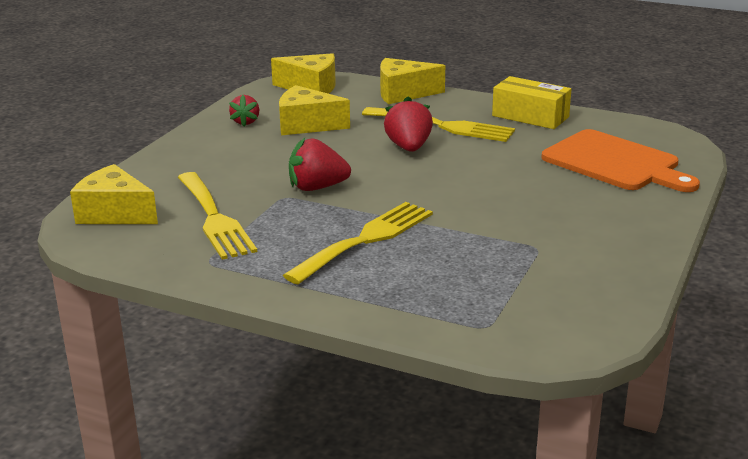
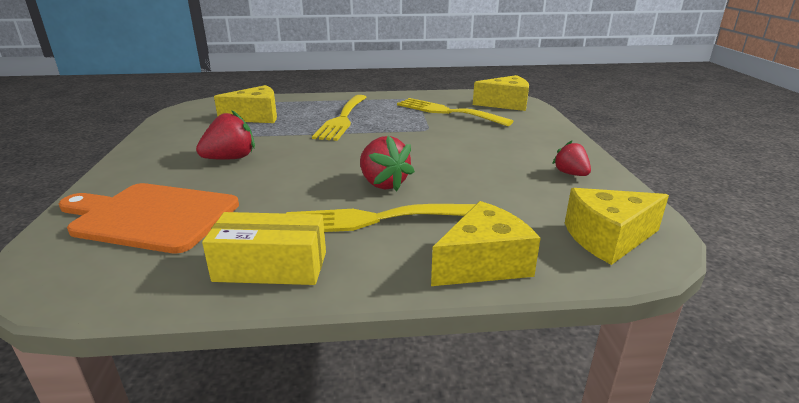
camera: 150 degrees right, 0 degrees up
yellow cheese [279,85,350,135] -> yellow cheese moved to [214,85,277,123]
red strawberry [289,138,351,191] -> red strawberry moved to [196,110,255,160]

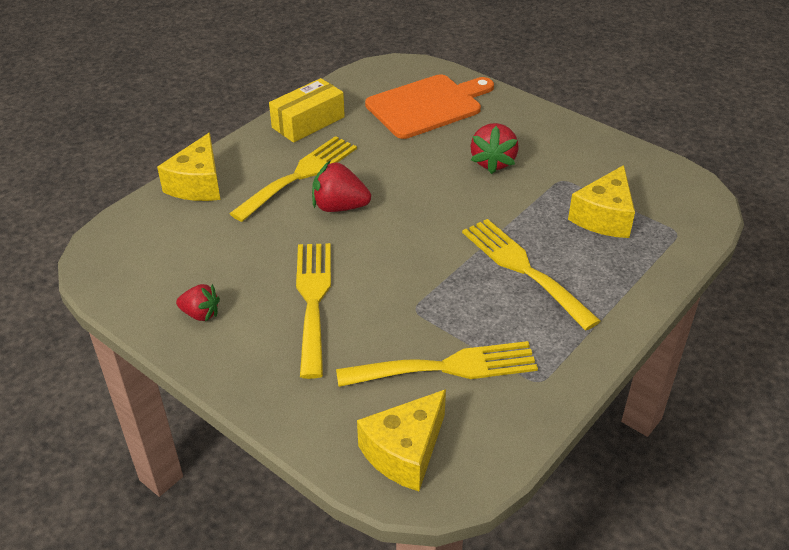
camera: 135 degrees right, 15 degrees up
yellow cheese [565,188,669,265] -> none
none -> yellow fork [296,243,331,379]

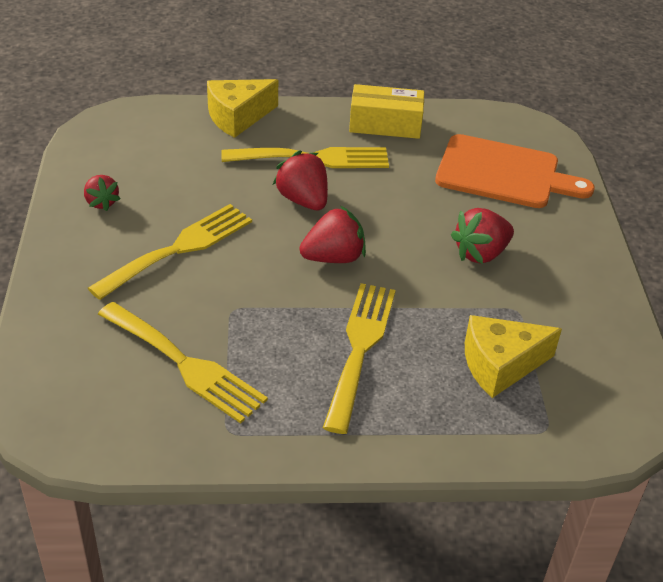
camera: 45 degrees right, 0 degrees up
yellow cheese [357,389,446,491] -> none
none -> red strawberry [299,205,366,263]

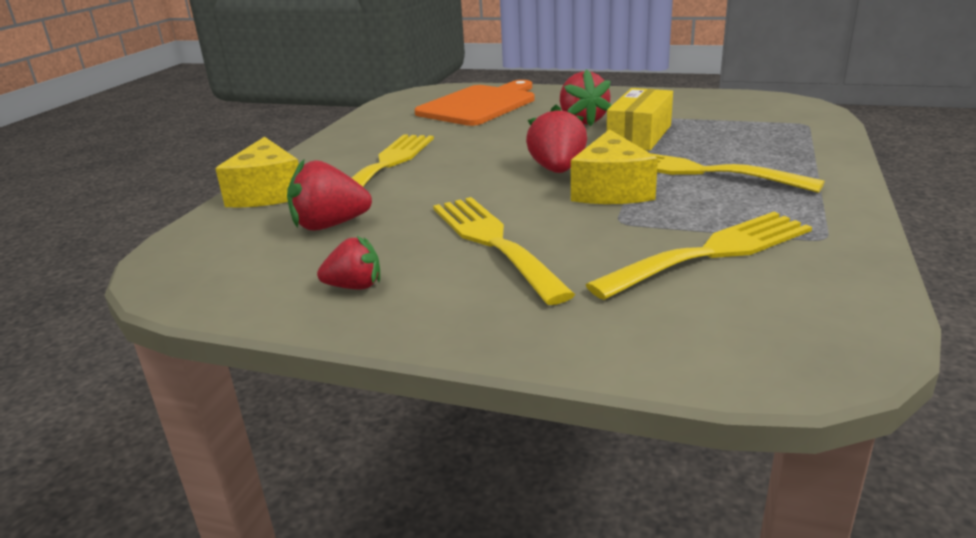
camera: 65 degrees left, 15 degrees down
red strawberry [273,150,328,210] -> red strawberry moved to [287,158,372,231]
yellow box [349,84,424,139] -> yellow box moved to [607,88,673,151]
yellow cheese [465,315,562,398] -> yellow cheese moved to [571,129,658,204]

